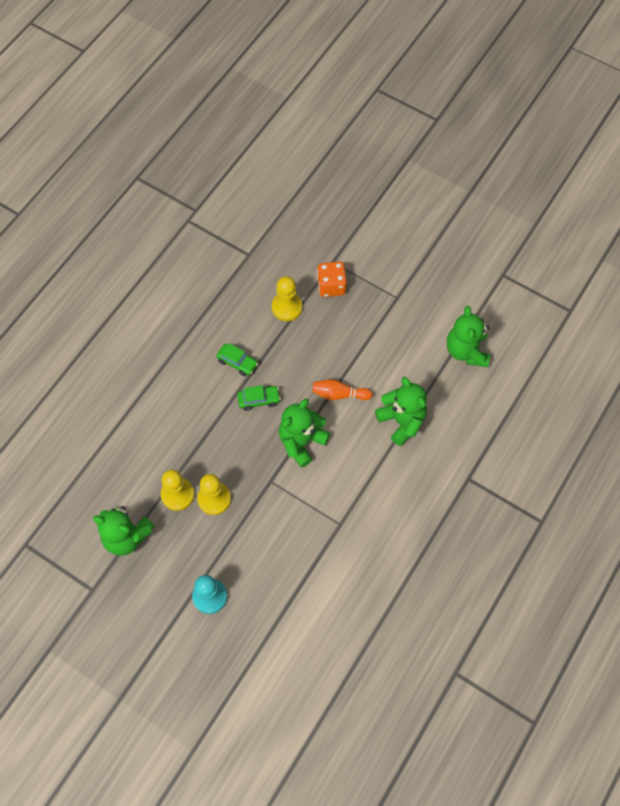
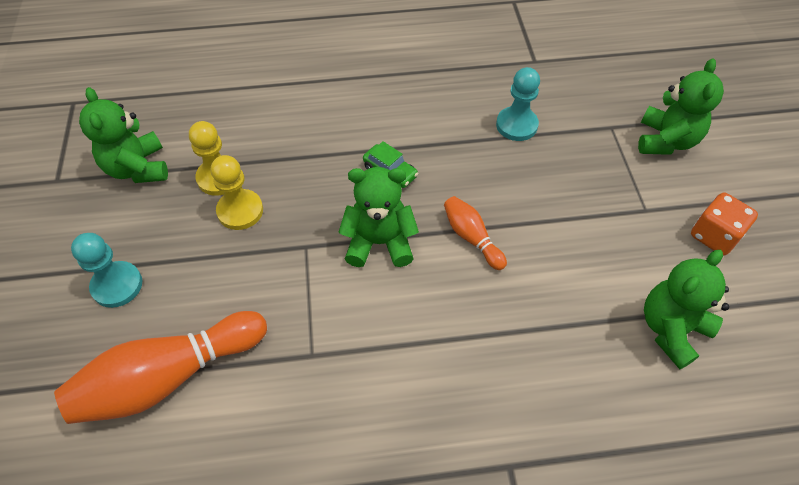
camera: 50 degrees right, 10 degrees down
green car [216,343,258,376] -> none
yellow pawn [272,276,302,321] -> turquoise pawn [496,67,540,141]
orange dice [317,261,347,297] -> orange dice moved to [691,193,758,255]
green teddy bear [375,377,427,446] -> green teddy bear moved to [638,58,724,155]
none -> orange bowling pin [54,311,267,424]

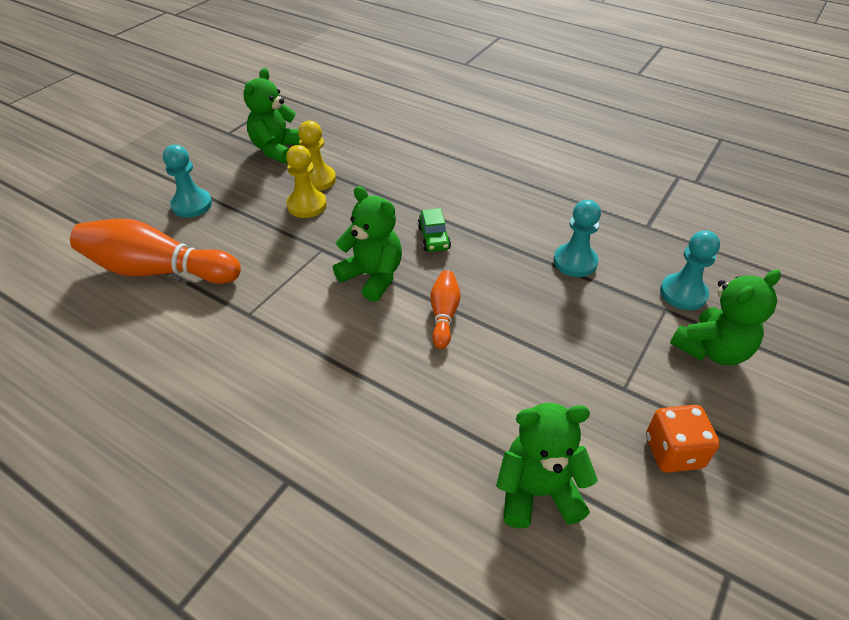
camera: 40 degrees right, 10 degrees down
none -> turquoise pawn [660,230,720,310]

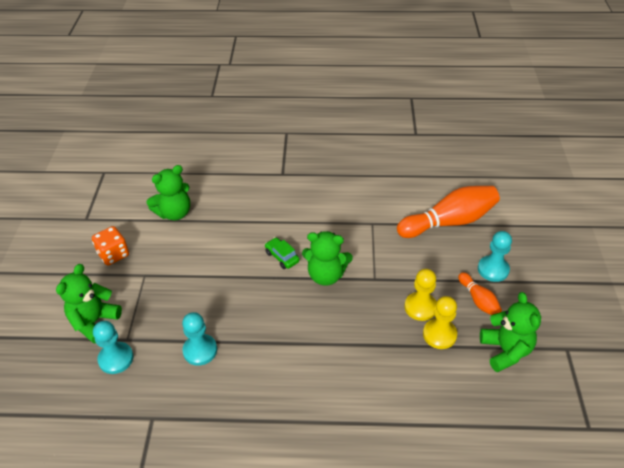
camera: 150 degrees right, 0 degrees up
green car [418,208,451,252] -> green car moved to [265,237,299,269]
orange bowling pin [430,270,460,349] -> orange bowling pin moved to [458,272,502,315]

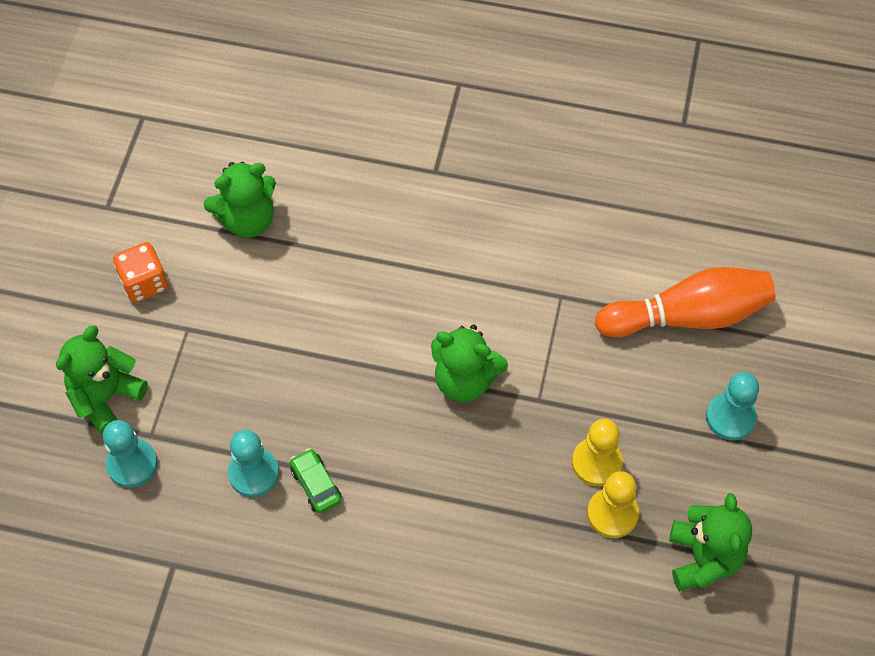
camera: 10 degrees right, 15 degrees up
green car [265,237,299,269] -> green car moved to [290,448,342,513]
orange bowling pin [458,272,502,315] -> none

